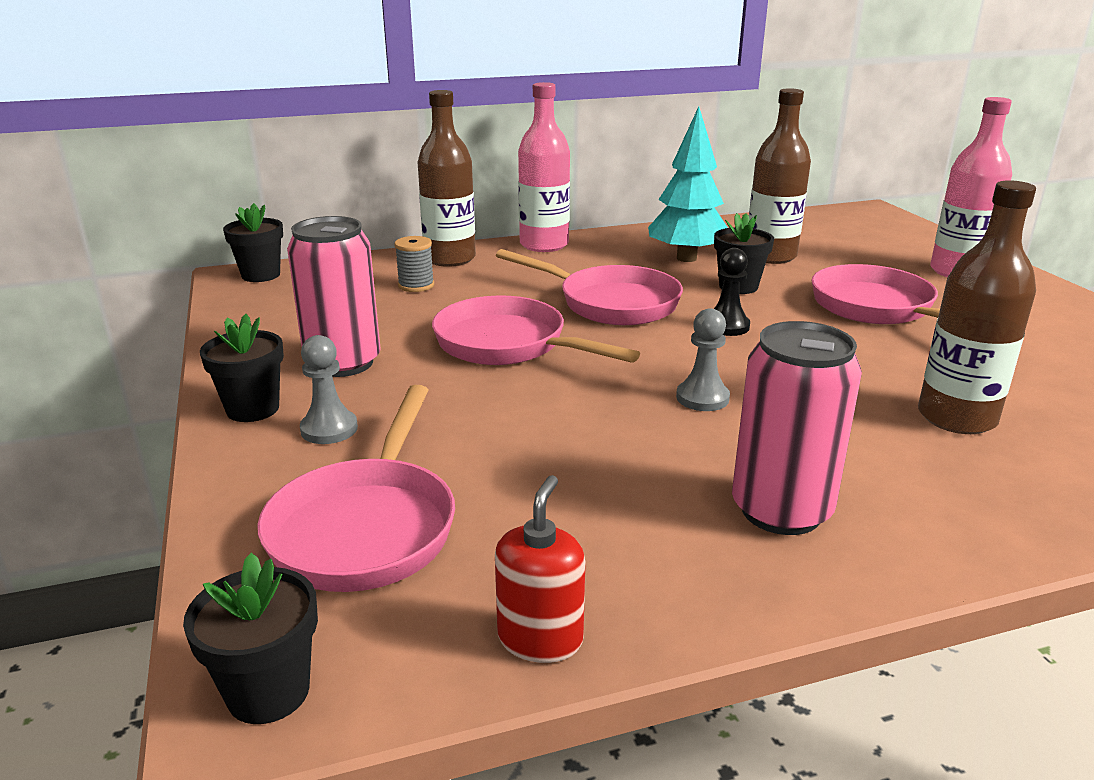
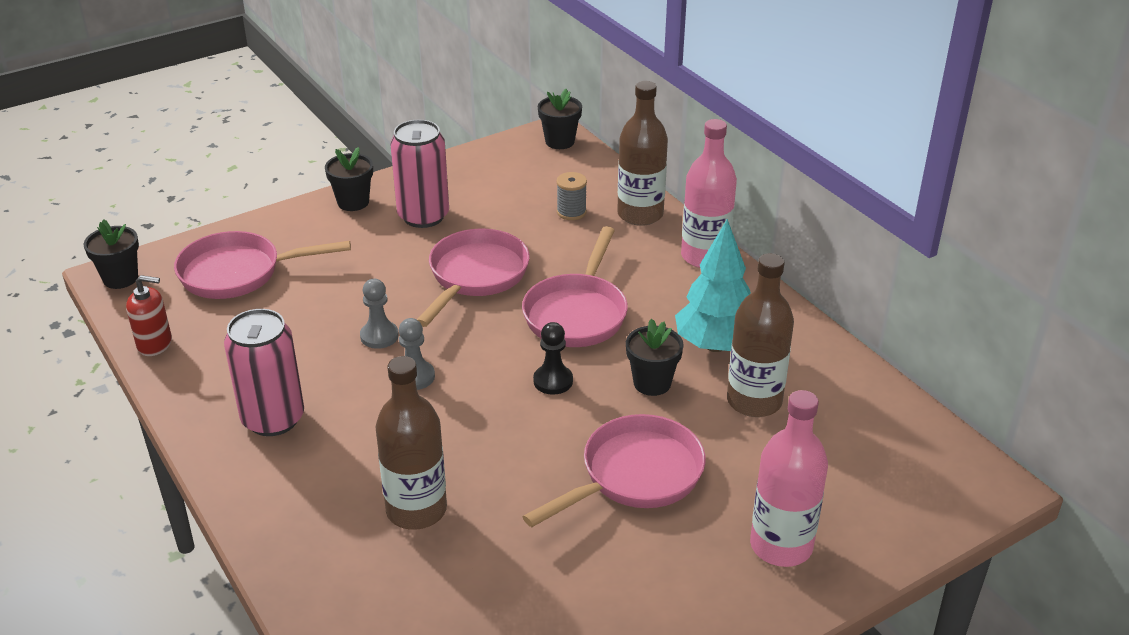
camera: 75 degrees right, 10 degrees up
grey pawn [300,335,358,444] -> grey pawn moved to [360,279,399,349]

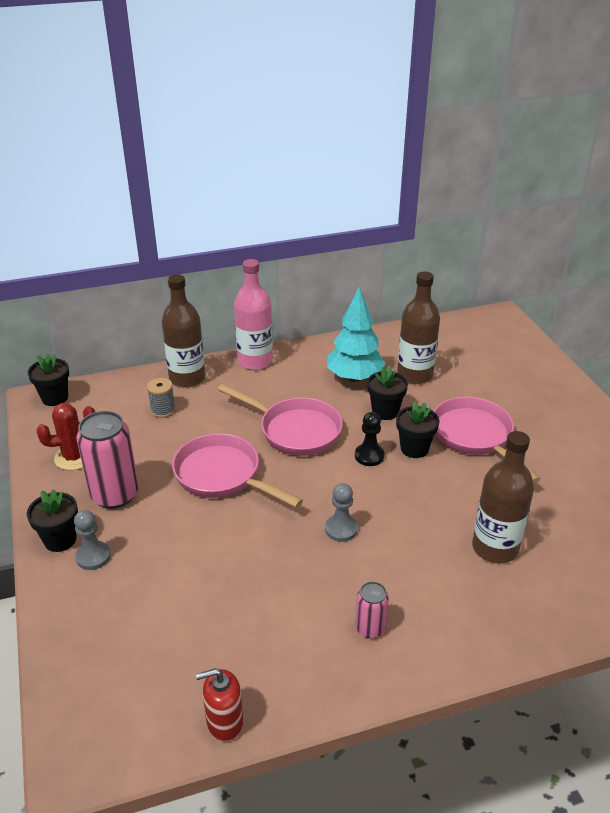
camera: 75 degrees left, 0 degrees up
black flower pot [84,219,139,289] -> black flower pot moved to [396,401,440,458]
red soap dispenser [126,275,172,356] -> red soap dispenser turned 120 degrees counterclockwise [196,668,243,742]
pink pan [174,231,351,299] -> none
pink can [224,309,304,436] -> pink can [355,581,389,638], size x0.52
grey pawn [360,279,399,349] -> grey pawn moved to [74,510,111,570]
pink bottle [750,390,828,567] -> none
none -> red cactus [36,403,95,470]

